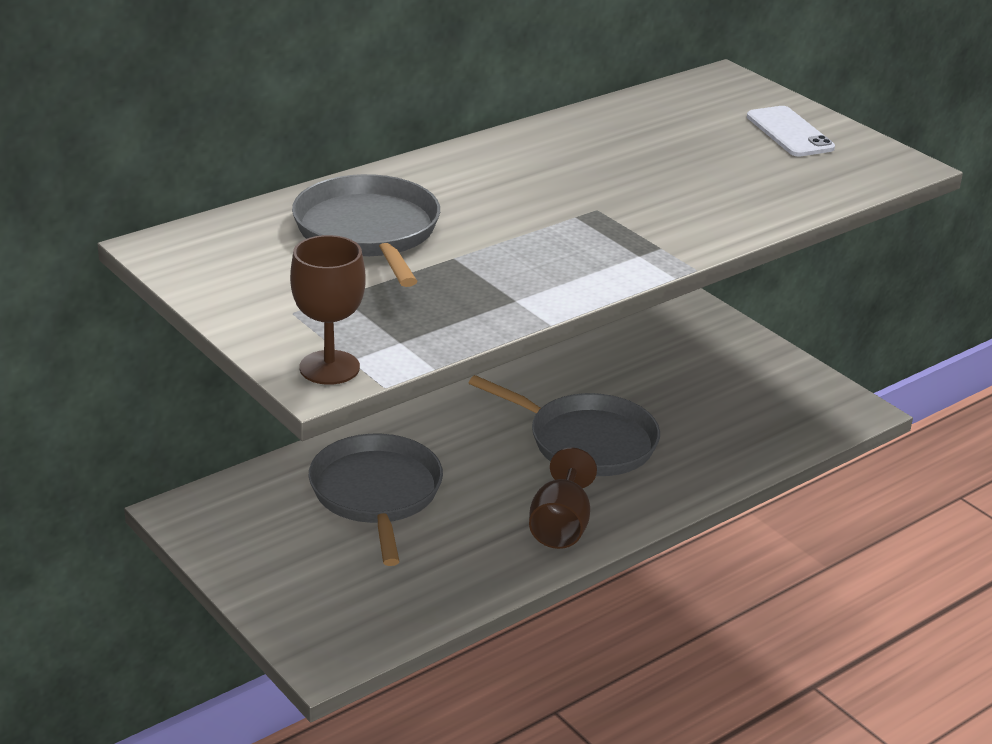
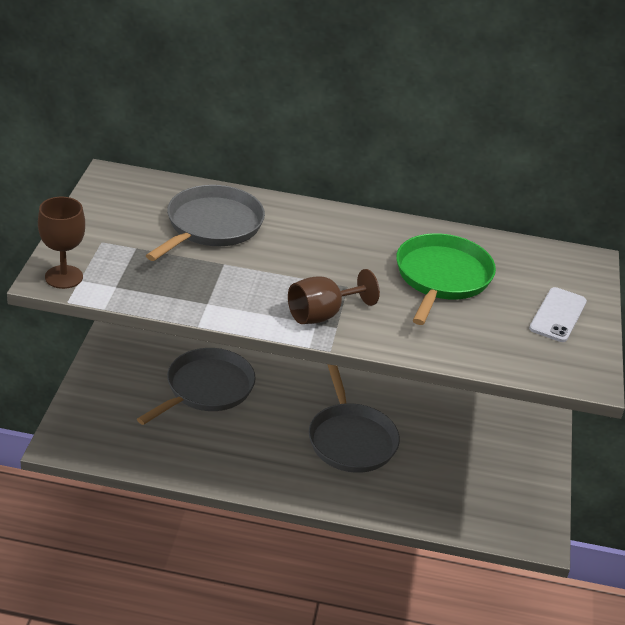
camera: 45 degrees right, 5 degrees up
brown goblet [529,447,597,549] -> brown goblet moved to [288,269,380,324]
none -> green pan [396,233,496,325]

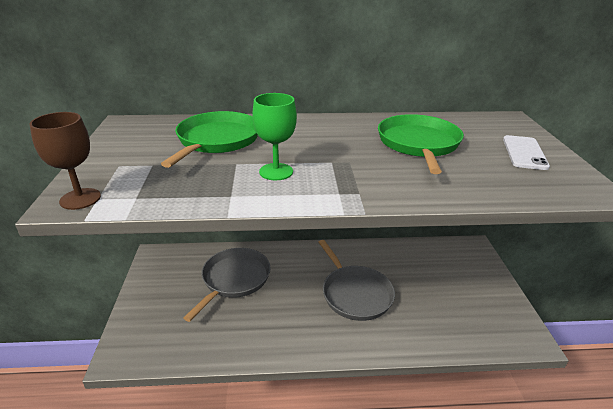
camera: 10 degrees left, 5 degrees down
grey pan [146,185,265,261] -> green pan [161,111,258,168]
brown goblet [288,269,380,324] -> none
none -> green goblet [252,93,297,180]

